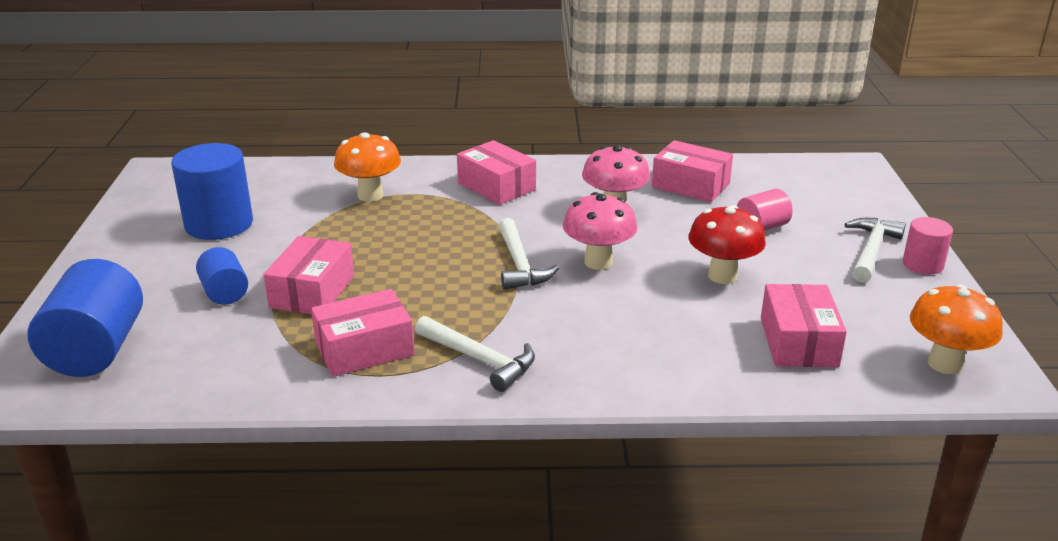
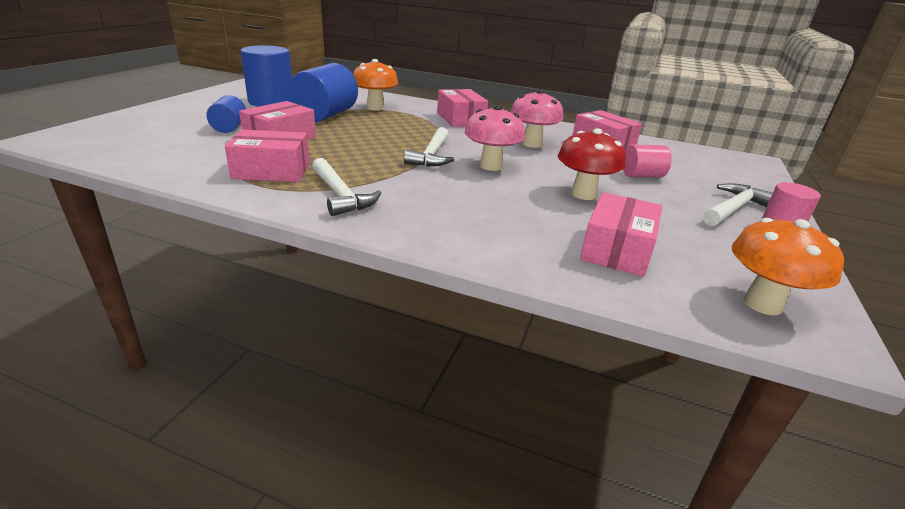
camera: 20 degrees right, 0 degrees up
blue cylinder [27,259,143,377] -> blue cylinder moved to [288,63,358,122]

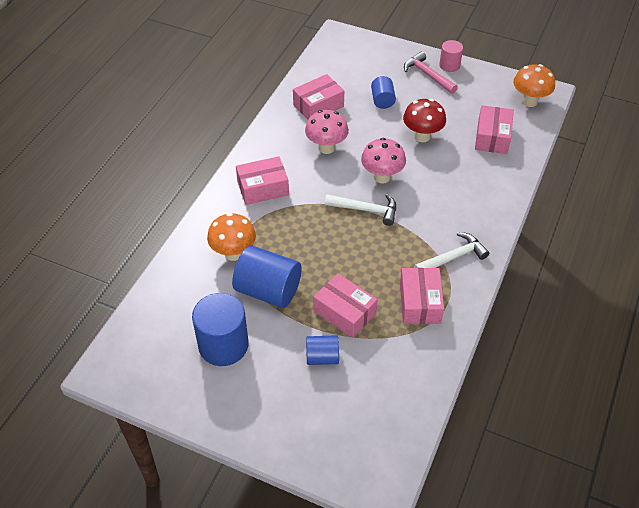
camera: 85 degrees left, 20 degrees up
pink box [580,192,662,277] -> pink box turned 75 degrees clockwise [475,105,514,154]
pink cylinder [623,145,672,177] -> blue cylinder [371,76,396,109]
white hammer [703,183,773,226] -> pink hammer [404,51,458,94]

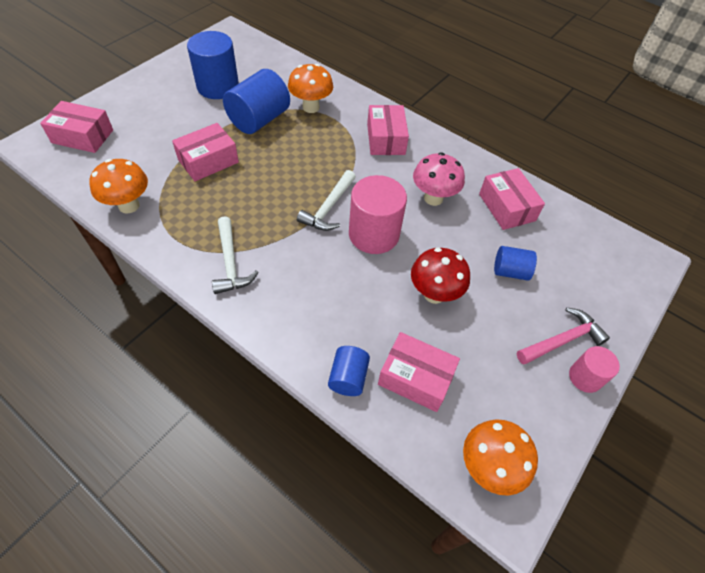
camera: 100 degrees right, 5 degrees up
blue cylinder [306,335,339,365] -> blue cylinder moved to [328,346,370,396]
pink mushroom [361,138,406,184] -> pink cylinder [349,175,407,254]
pink box [400,268,444,324] -> pink box moved to [40,101,113,153]
none -> orange mushroom [90,159,148,214]

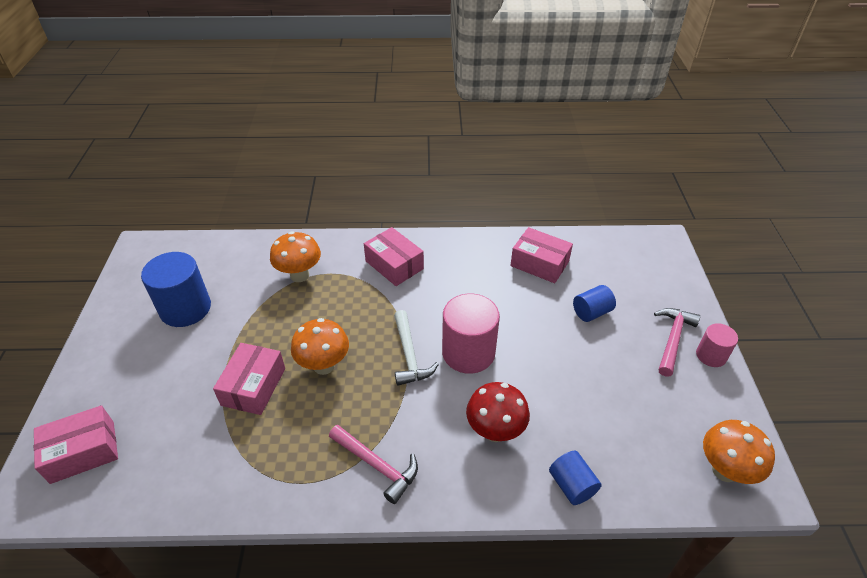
camera: 35 degrees left, 10 degrees down
orange mushroom [90,159,148,214] -> orange mushroom moved to [291,318,349,375]
white hammer [212,216,259,294] -> pink hammer [329,425,418,504]
blue cylinder [223,69,290,134] -> none
pink box [378,332,460,412] -> none
red mushroom [411,247,470,304] -> red mushroom moved to [466,382,530,442]
pink mushroom [413,152,465,206] -> none

